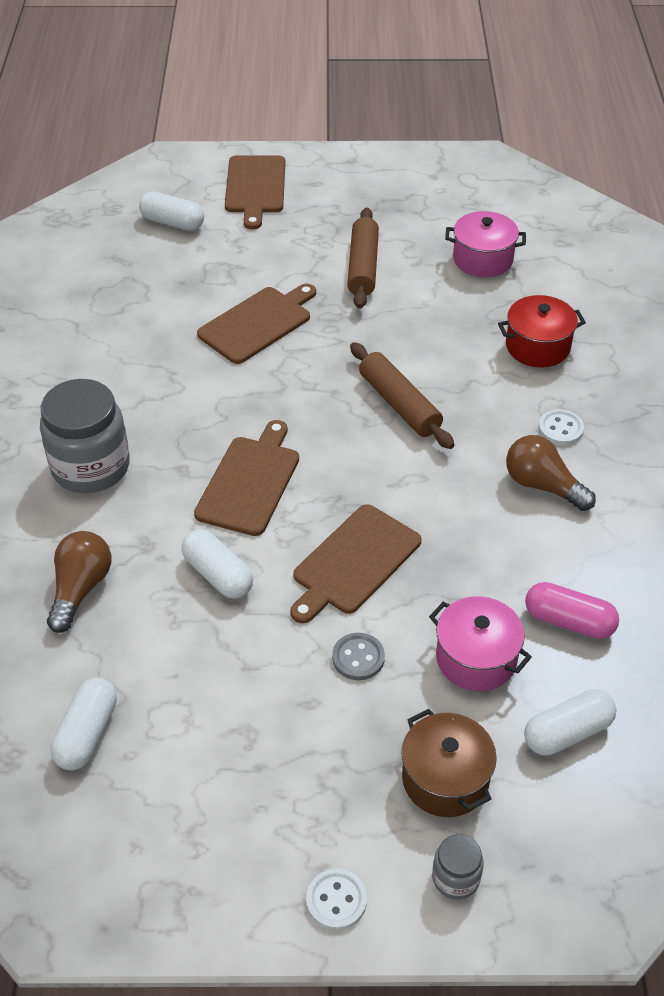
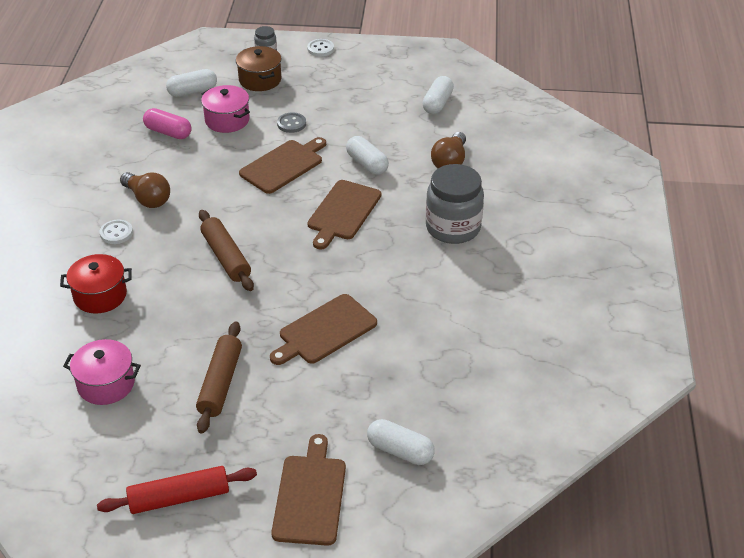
camera: 175 degrees left, 5 degrees down
none -> red rolling pin [97,466,257,514]

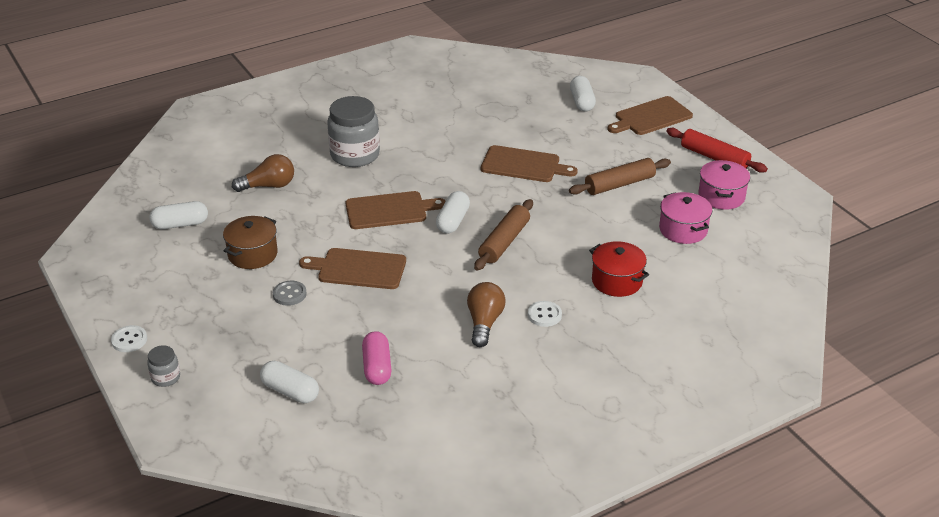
camera: 125 degrees left, 5 degrees down
pink pot [201,85,250,133] -> pink pot moved to [698,160,750,210]
brown pot [236,46,281,91] -> brown pot moved to [223,216,278,269]
white capsule [346,136,389,175] -> white capsule moved to [436,191,470,234]

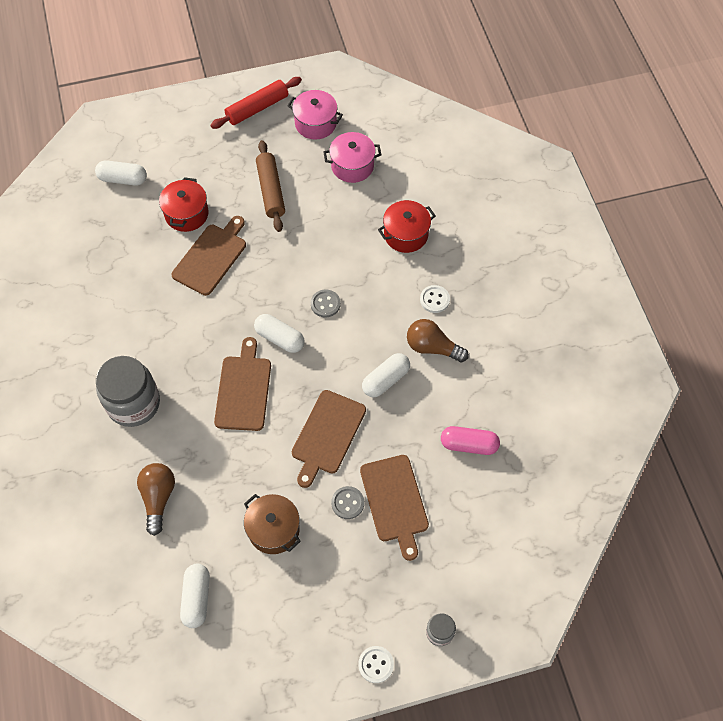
camera: 75 degrees left, 25 degrees up
white capsule [260,361,319,403] -> white capsule moved to [362,353,410,397]
brown rolling pin [474,199,533,271] -> grey button [311,289,341,317]
brown cutting board [608,96,693,135] -> brown cutting board moved to [360,455,429,561]
none -> red pot [159,177,209,232]

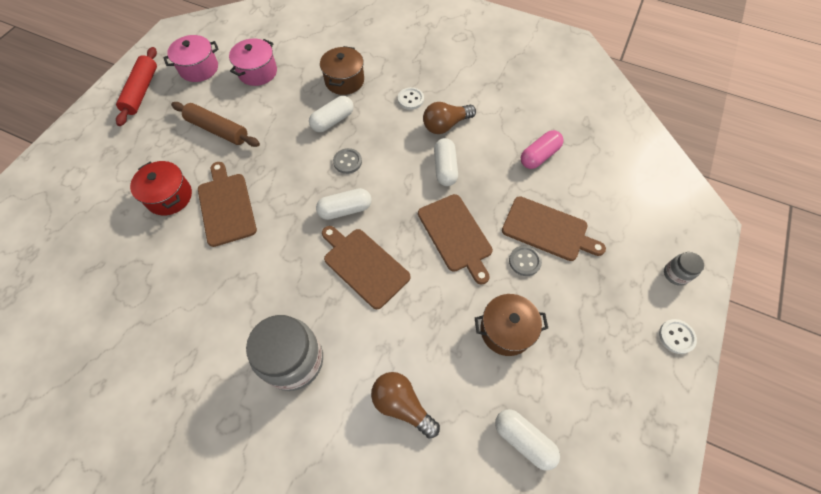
camera: 50 degrees left, 0 degrees up
white capsule [95,160,147,186] -> white capsule moved to [309,96,354,132]
red pot [378,200,435,253] -> brown pot [320,46,364,95]

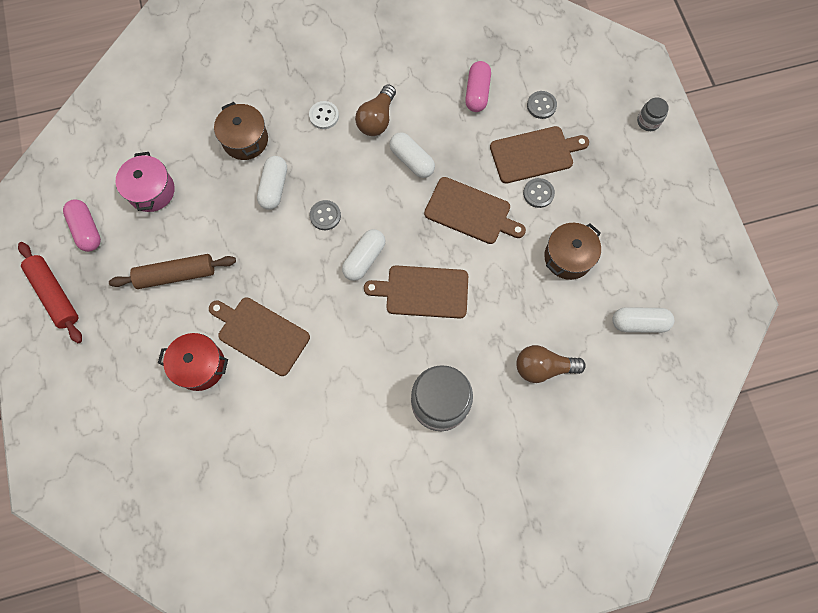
camera: 40 degrees left, 10 degrees up
pink pot [163,35,219,82] -> pink capsule [63,199,101,252]
white button [659,319,697,354] -> none
none -> grey button [527,91,557,119]

